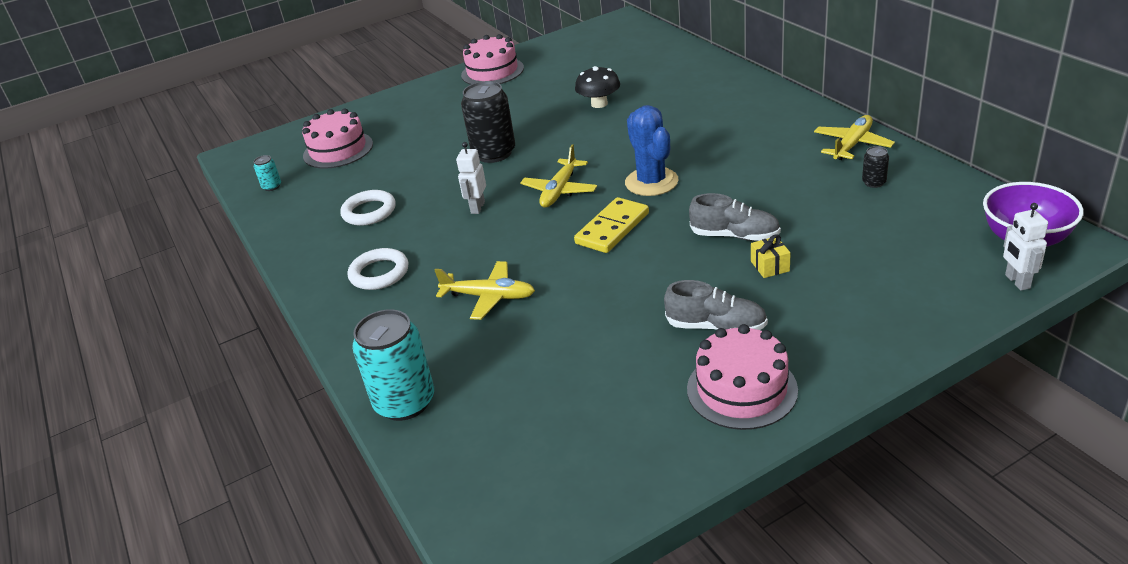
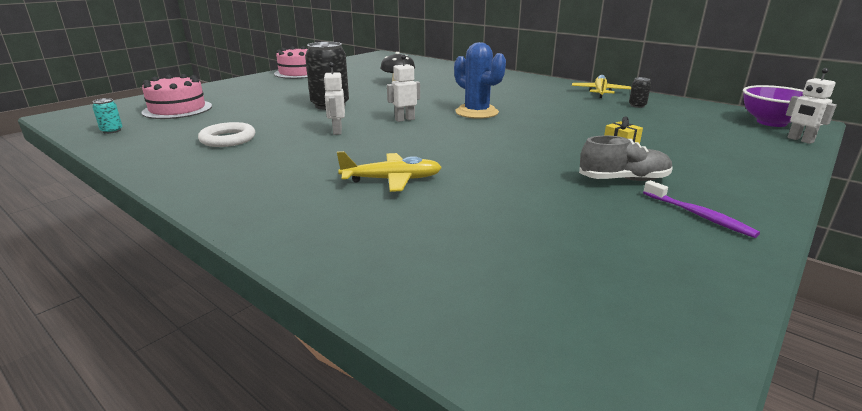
camera: 25 degrees left, 10 degrees down
white ring [348,248,409,290] -> none
turquoise can [352,309,434,421] -> none
yellow plane [520,145,597,208] -> white robot [387,55,420,122]
yellow domino [574,197,649,253] -> none
pink cake [687,324,798,430] -> purple toothbrush [643,180,760,238]
grey shoe [689,193,781,241] -> none

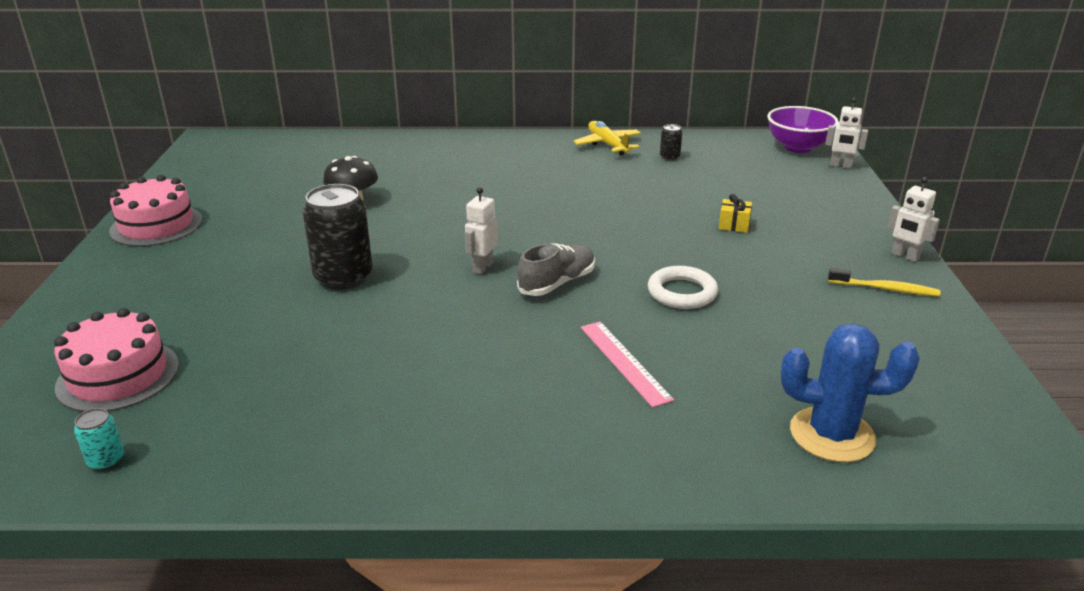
camera: 40 degrees left, 5 degrees up
white ring [198,122,255,147] -> white ring moved to [648,266,718,309]
white robot [323,62,345,135] -> white robot moved to [887,177,940,262]
yellow plane [337,151,442,192] -> pink ruler [581,321,674,408]
blue cactus [454,42,506,119] -> blue cactus moved to [781,324,920,462]
grey shoe [579,136,673,181] -> grey shoe moved to [517,243,595,296]
purple toothbrush [643,180,760,238] -> yellow toothbrush [828,268,940,296]

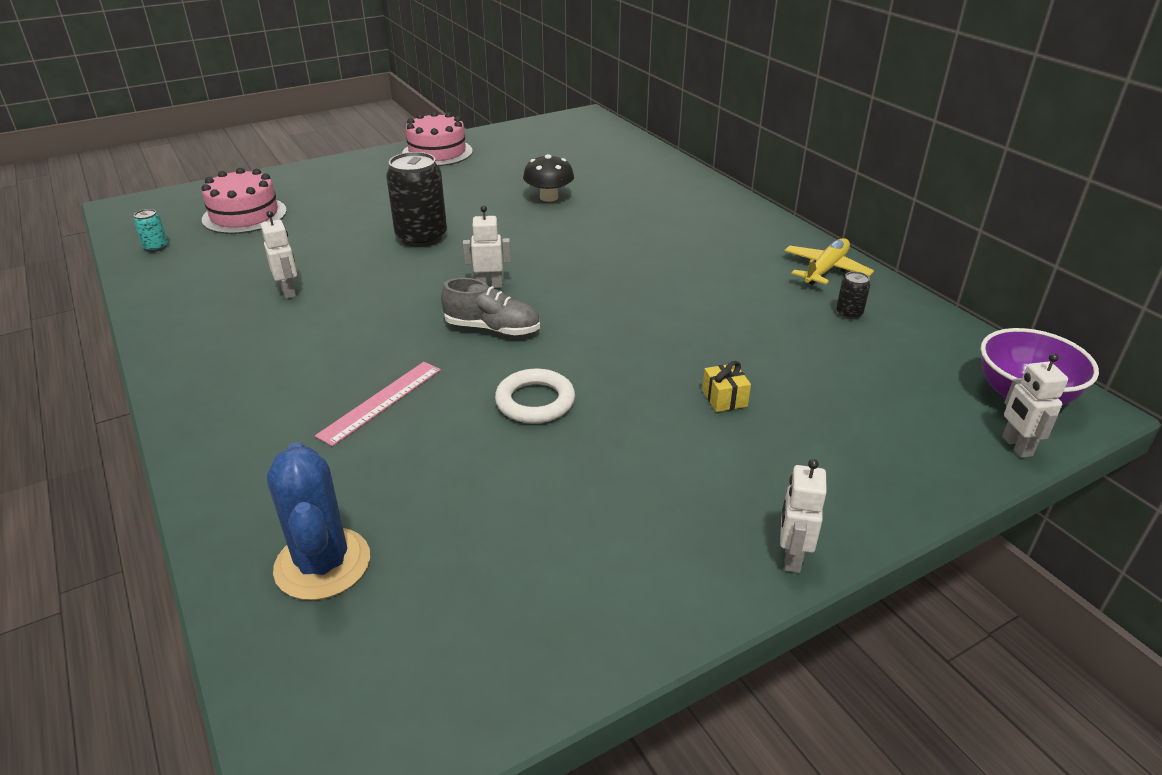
camera: 60 degrees right, 5 degrees up
yellow toothbrush [828,268,940,296] -> none
none -> white robot [261,211,297,299]

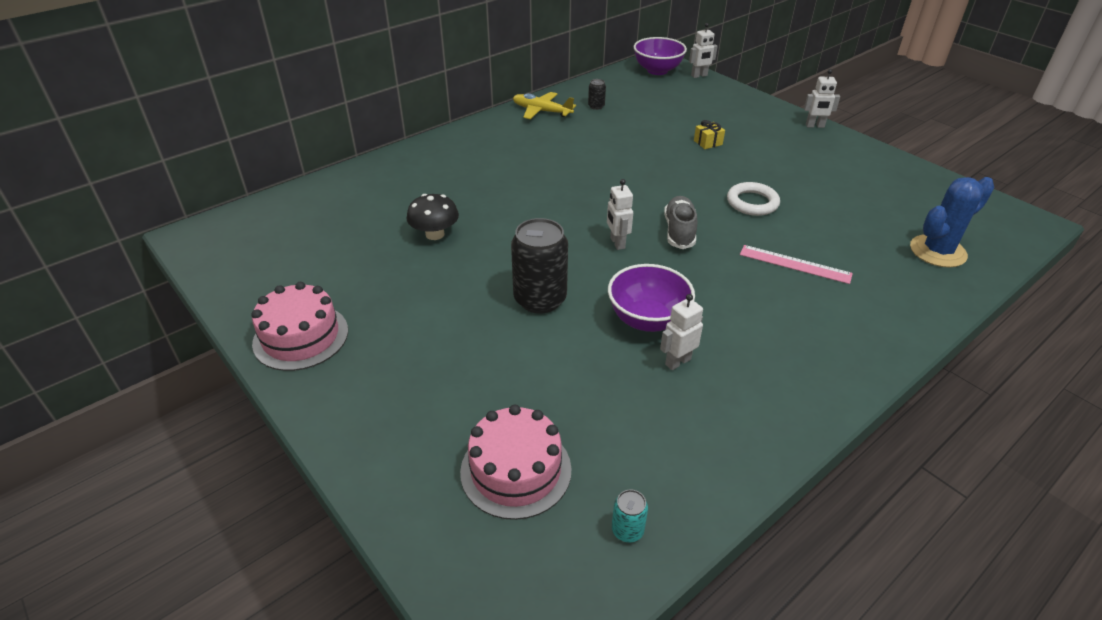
camera: 100 degrees left, 5 degrees up
none -> purple bowl [608,264,695,332]

